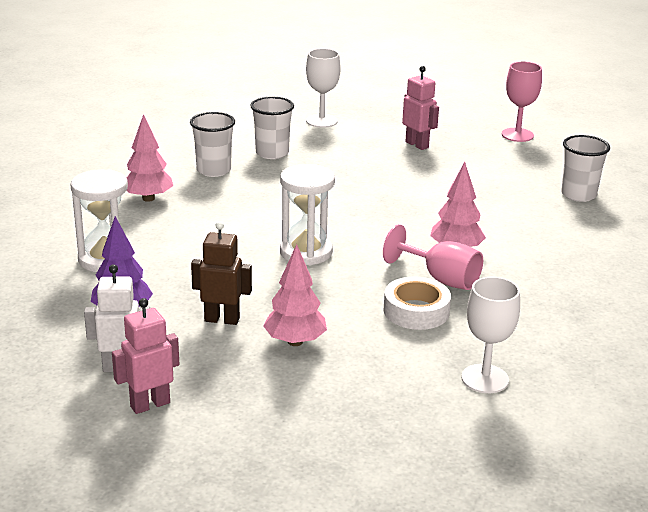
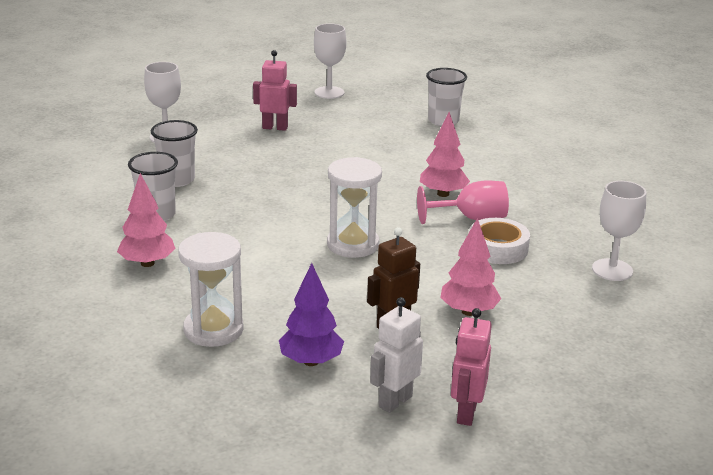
camera: 45 degrees left, 0 degrees up
pink goblet [502,62,542,142] -> white goblet [314,23,346,99]

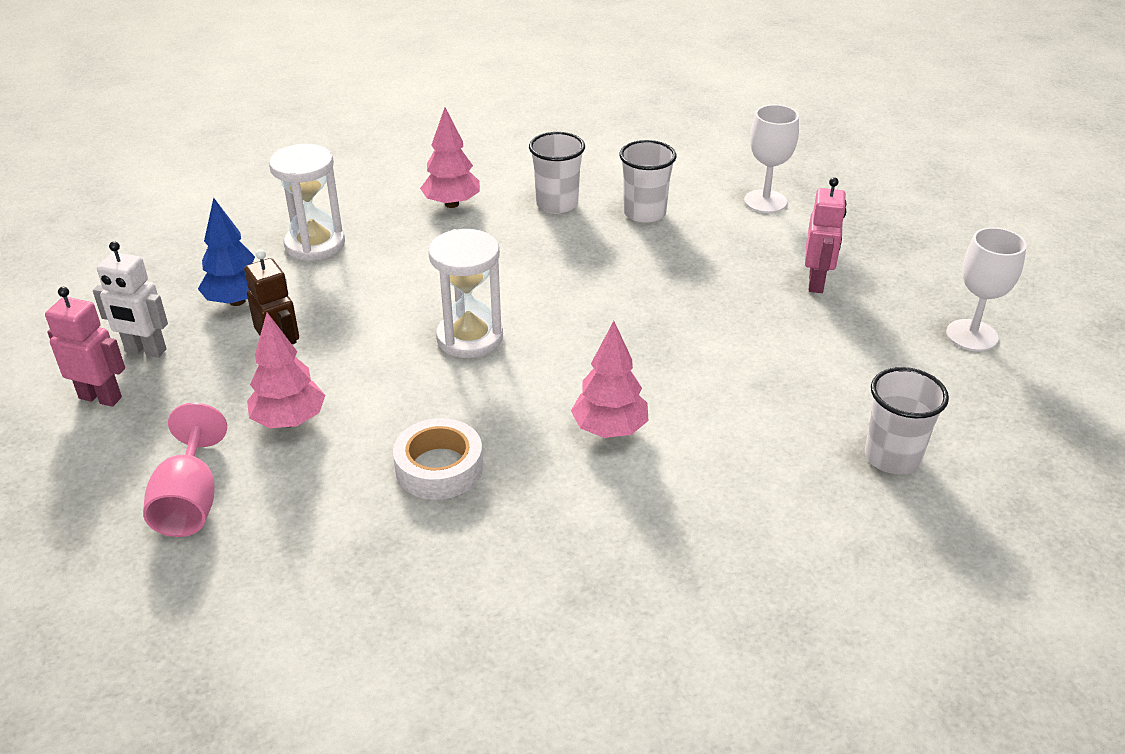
camera: 95 degrees right, 10 degrees up
purple tree [279,263,344,366] -> blue tree [198,198,255,306]
white robot [370,297,423,413] -> white robot turned 150 degrees clockwise [93,241,168,358]
pink goblet [417,180,509,224] -> pink goblet moved to [143,403,227,537]
white goblet [592,181,646,281] -> none

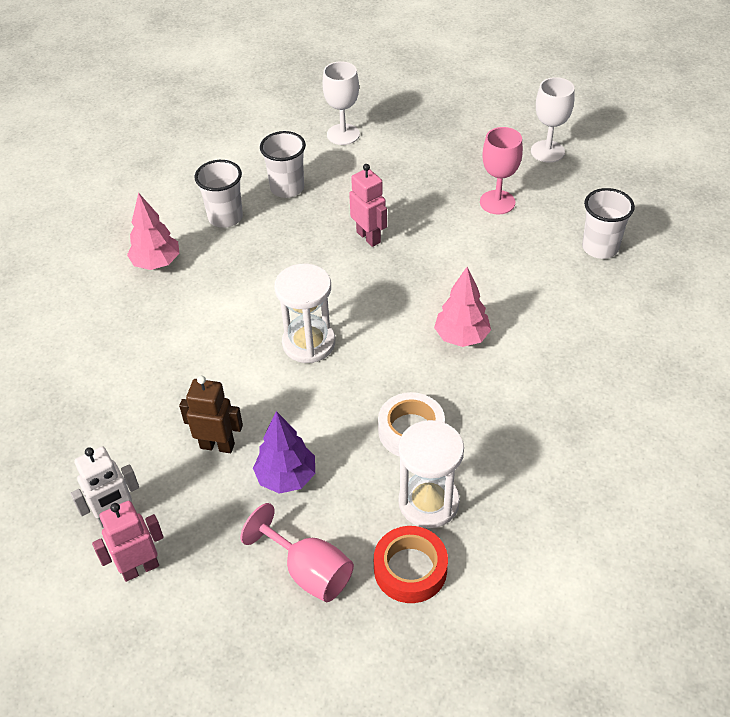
camera: 45 degrees left, 10 degrees up
blue tree [198,198,255,306] -> none
pink tree [247,313,325,428] -> purple tree [253,411,315,494]
white hourglass [269,144,345,261] -> white hourglass moved to [398,420,464,528]
pink robot [805,177,847,293] -> pink robot moved to [349,164,387,247]
none -> red tape [374,526,448,603]
none -> pink goblet [480,127,523,215]

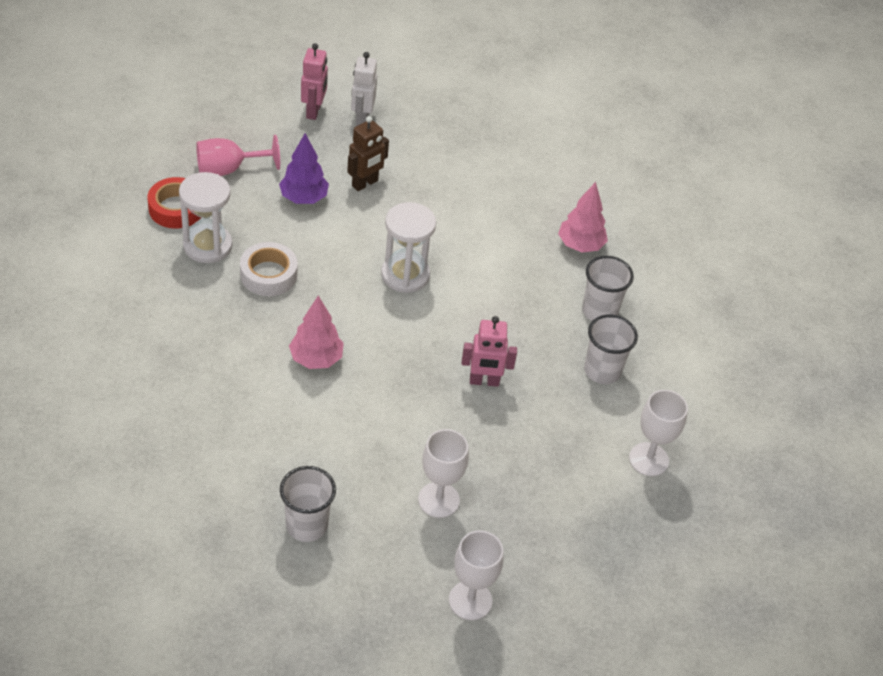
camera: 120 degrees right, 0 degrees up
pink goblet [480,127,523,215] -> white goblet [418,429,469,518]

